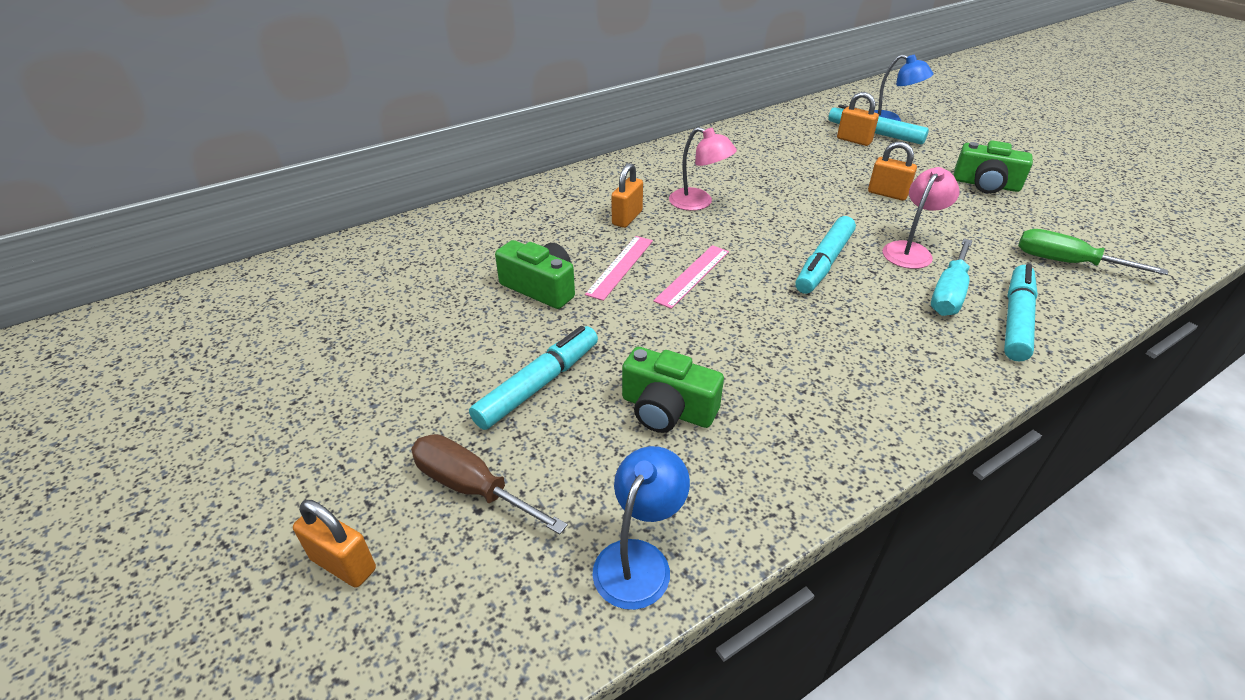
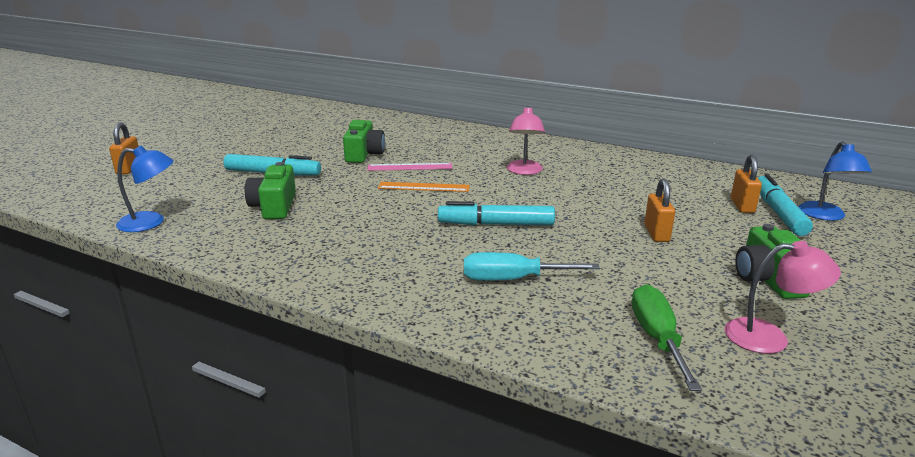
camera: 60 degrees right, 15 degrees down
brown screwdriver [411,434,568,534] -> none
orange padlock [611,163,643,228] -> none
pink ruler [653,245,729,309] -> orange ruler [378,182,470,192]
pink lamp [883,167,960,269] -> pink lamp moved to [724,241,841,354]
turquoise marker [1004,264,1038,362] -> none

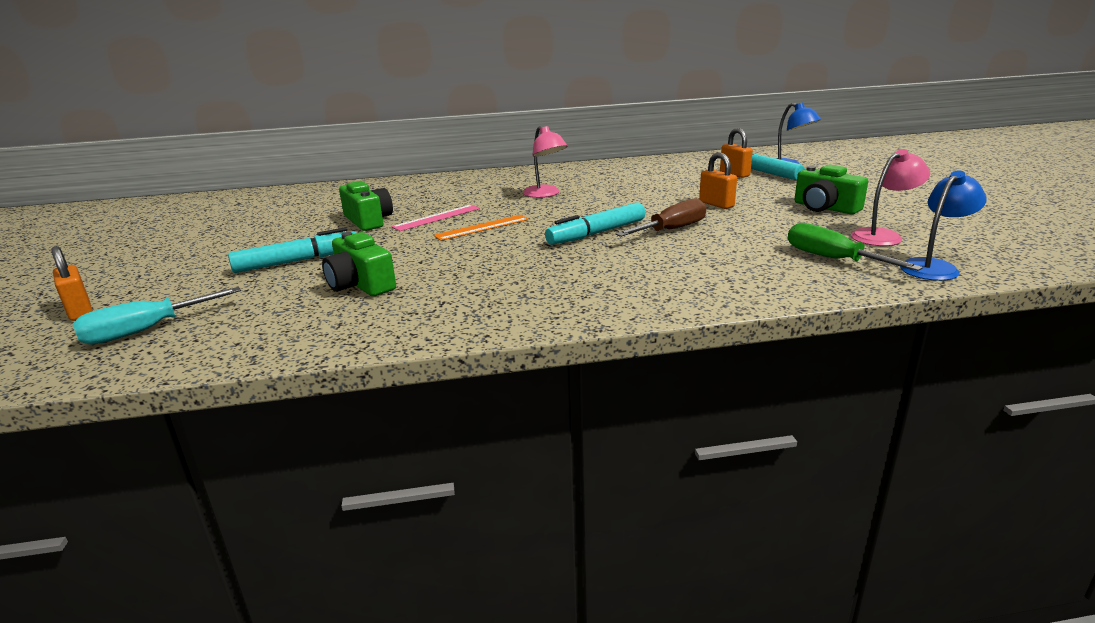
camera: 35 degrees left, 0 degrees up
blue lamp [116,145,174,232] -> blue lamp moved to [900,170,987,281]
turquoise screwdriver [464,252,600,281] -> turquoise screwdriver moved to [73,287,241,345]
none -> brown screwdriver [615,198,706,237]

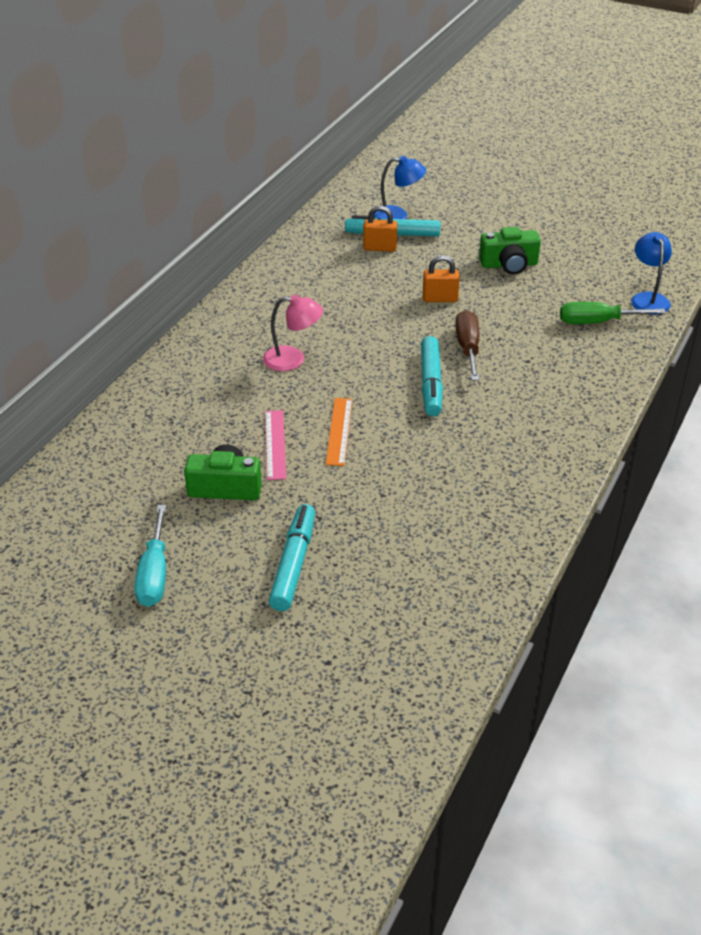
camera: 55 degrees left, 15 degrees up
orange padlock [52,246,93,321] -> none
turquoise screwdriver [73,287,241,345] -> turquoise screwdriver moved to [135,505,166,607]
green camera [322,232,396,296] -> none
pink lamp [851,149,930,246] -> none

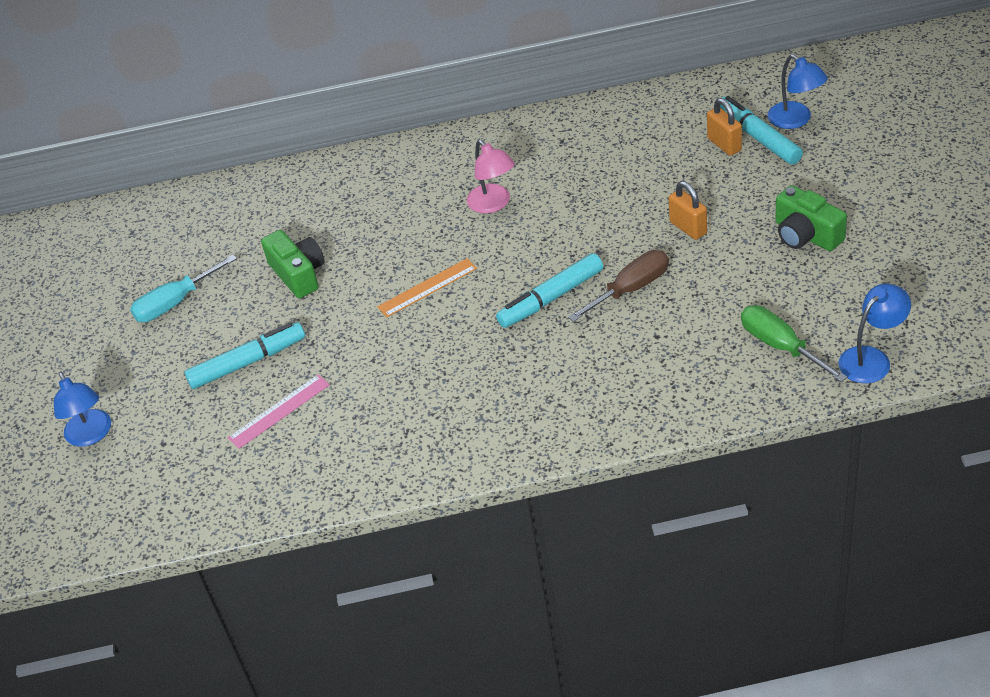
camera: 60 degrees right, 5 degrees up
pink ruler [265,410,286,480] -> pink ruler moved to [228,375,330,449]
none -> blue lamp [54,372,111,447]

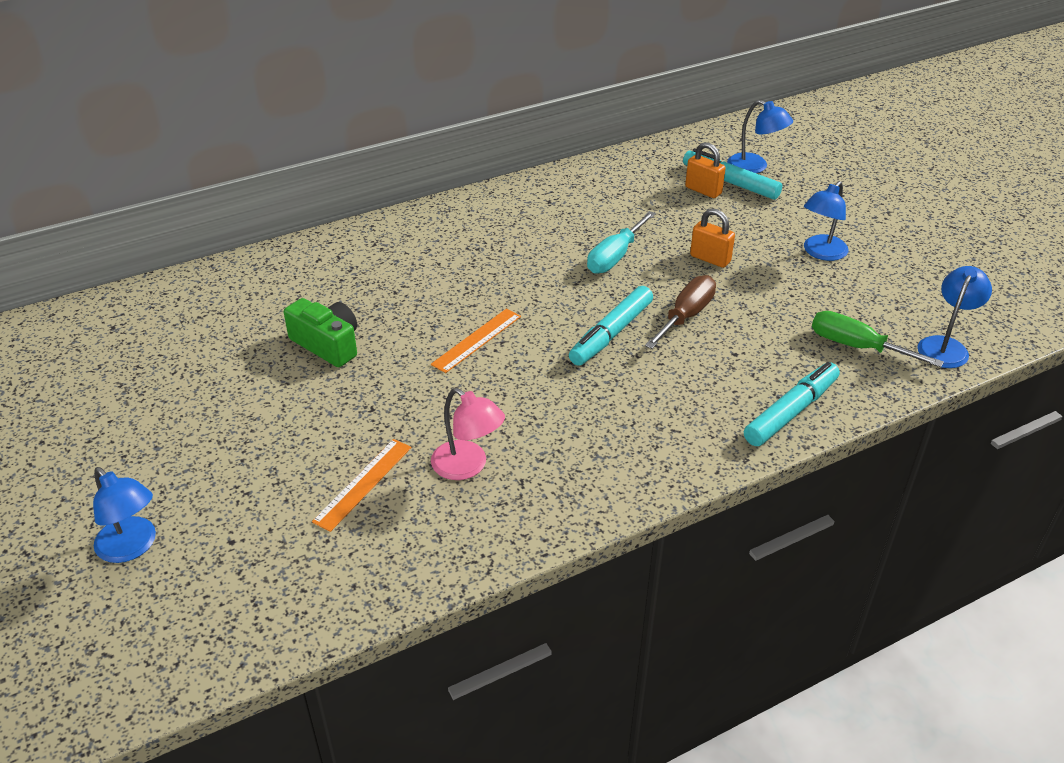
camera: 25 degrees left, 5 degrees down
turquoise screwdriver [130,255,237,322] -> turquoise screwdriver moved to [587,211,656,274]
turquoise marker [184,322,305,389] -> turquoise marker moved to [744,362,840,446]
pink ruler [228,375,330,449] -> orange ruler [312,439,411,532]
pink lamp [467,140,515,213] -> pink lamp moved to [431,388,505,480]
green camera [775,185,847,251] -> blue lamp [804,181,849,261]

